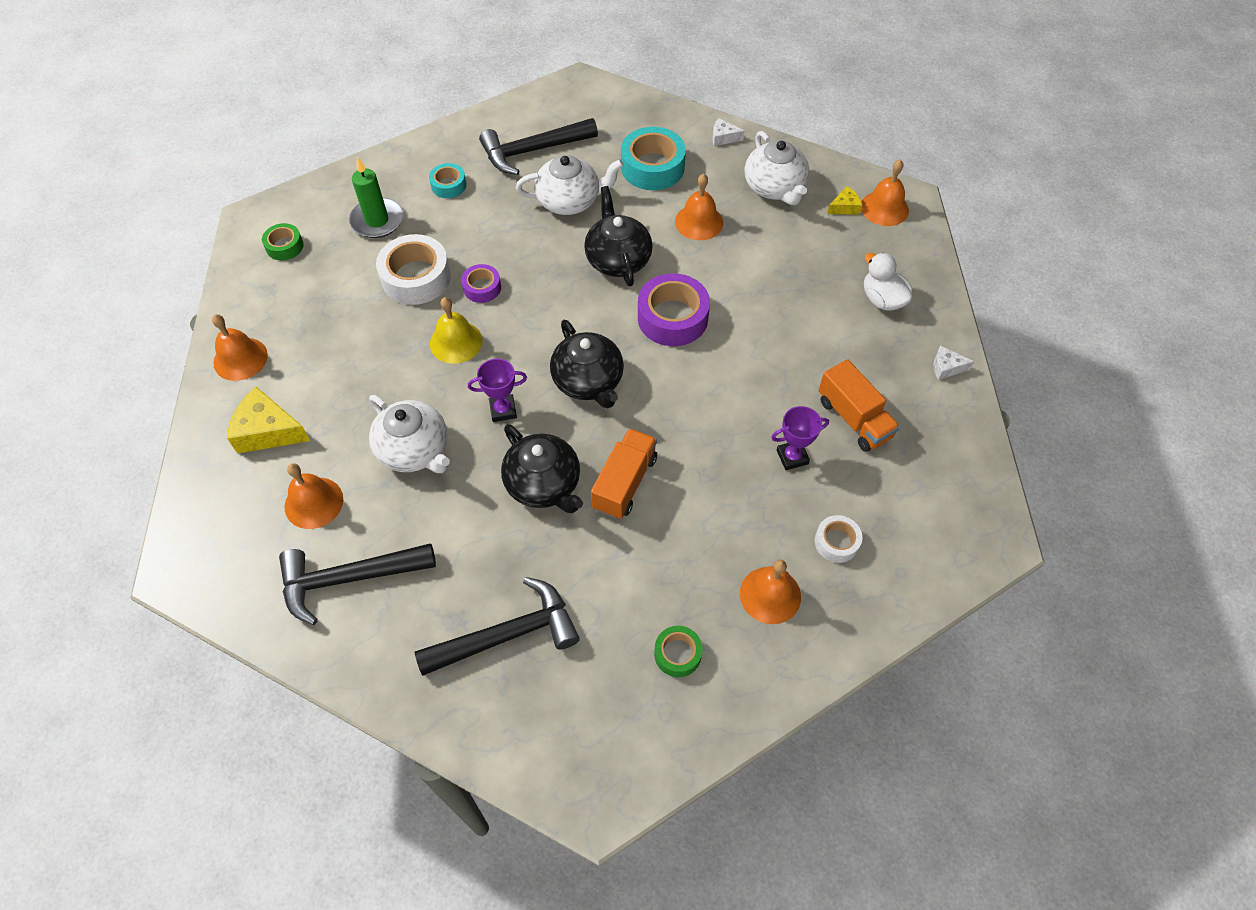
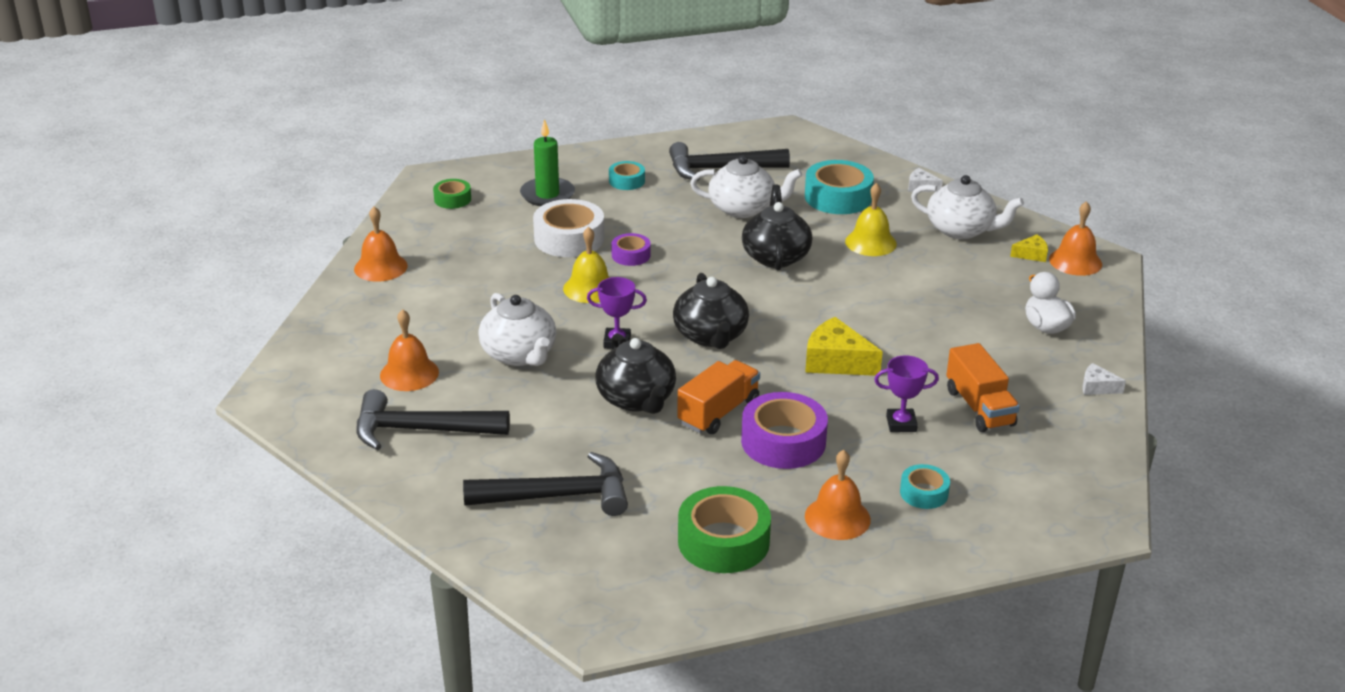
camera: 15 degrees right, 25 degrees down
yellow cheese [227,387,310,454] -> yellow cheese moved to [805,317,883,376]
purple tape [638,273,710,346] -> purple tape moved to [741,392,828,469]
green tape [654,626,703,677] -> green tape [678,486,771,573], size x1.83
orange bell [675,174,723,240] -> yellow bell [845,183,897,256]
white teapot [744,131,810,205] -> white teapot turned 60 degrees counterclockwise [911,175,1024,239]
white tape [814,515,862,563] -> turquoise tape [900,464,950,509]

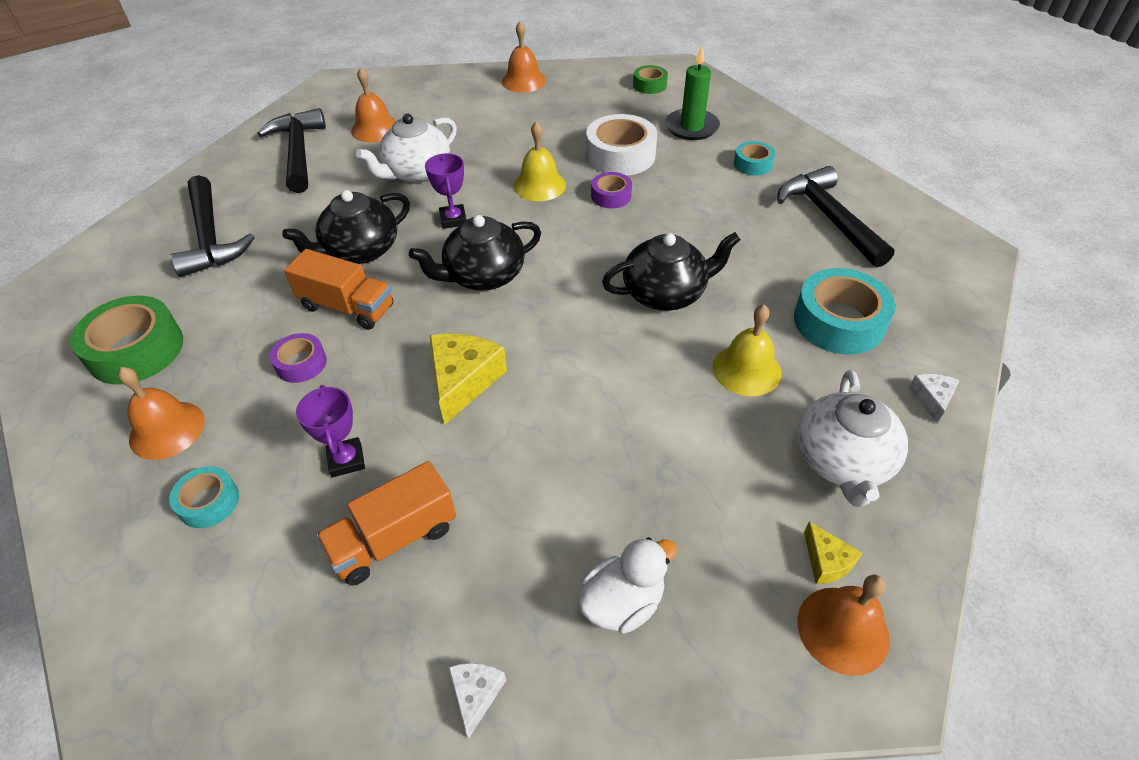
camera: 75 degrees right, 15 degrees up
white teapot [690,155,802,218] -> none
purple tape [741,392,828,469] -> purple tape [270,333,327,383], size x0.55

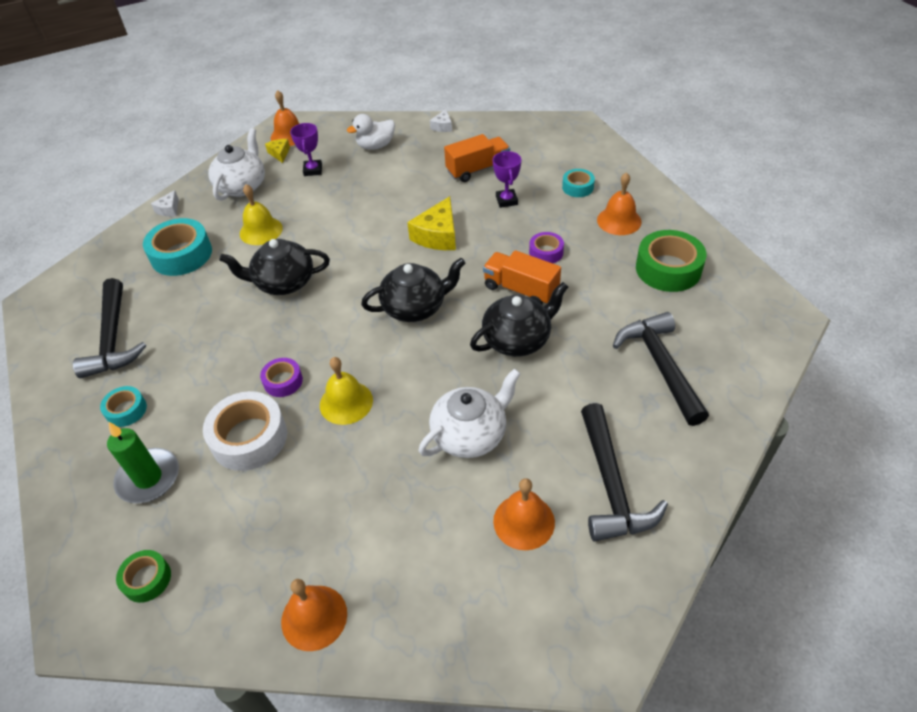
camera: 170 degrees left, 0 degrees up
purple trophy [425,153,466,229] -> purple trophy moved to [290,123,322,176]

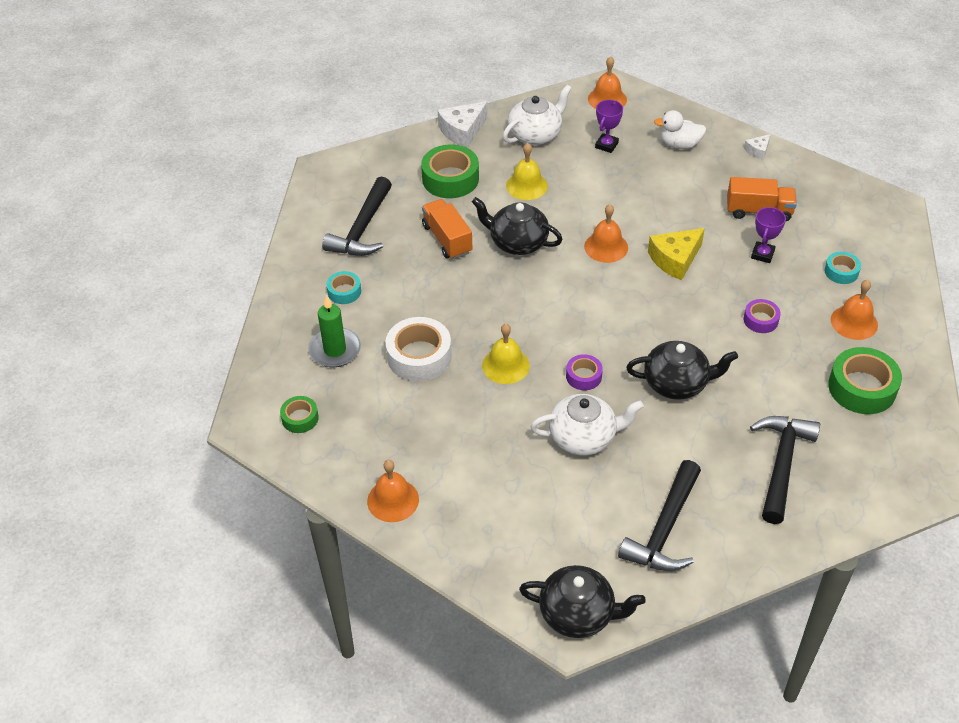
camera: 30 degrees right, 0 degrees up
turquoise tape [143,218,212,276] -> green tape [421,144,479,198]
white cheese [151,190,179,217] -> white cheese [438,101,488,148], size x1.89
purple tape [260,358,303,397] -> purple tape moved to [566,354,603,390]
yellow cheese [265,139,290,163] -> none
black teapot [361,258,465,322] -> black teapot moved to [519,565,646,638]
orange truck [483,250,561,305] -> orange truck moved to [422,199,472,259]
orange bell [493,478,555,550] -> orange bell moved to [584,204,628,263]

